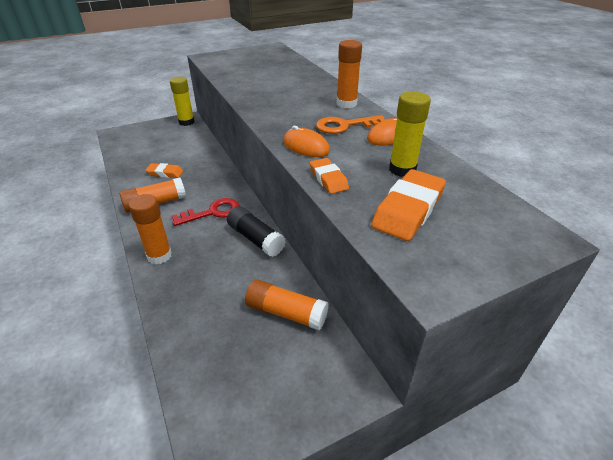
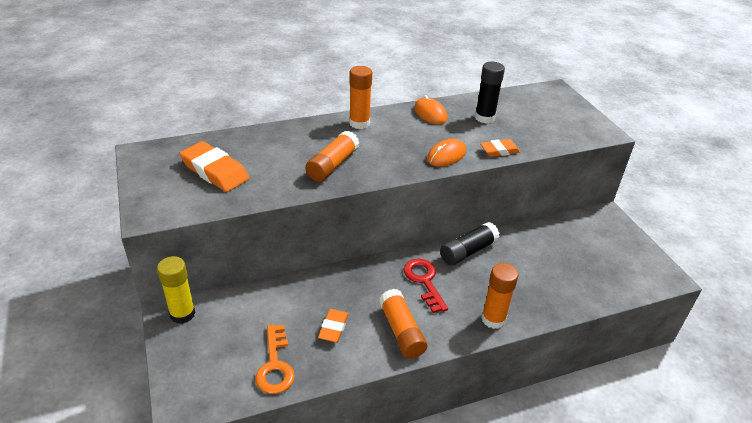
camera: 85 degrees left, 0 degrees up
orange glue stick [245,279,329,330] -> orange glue stick moved to [305,131,359,182]
orange key [316,115,385,134] -> orange key moved to [255,324,295,394]
orange eraser [371,169,446,241] -> orange eraser moved to [180,141,249,192]
yellow glue stick [389,91,431,177] -> black glue stick [475,62,505,123]

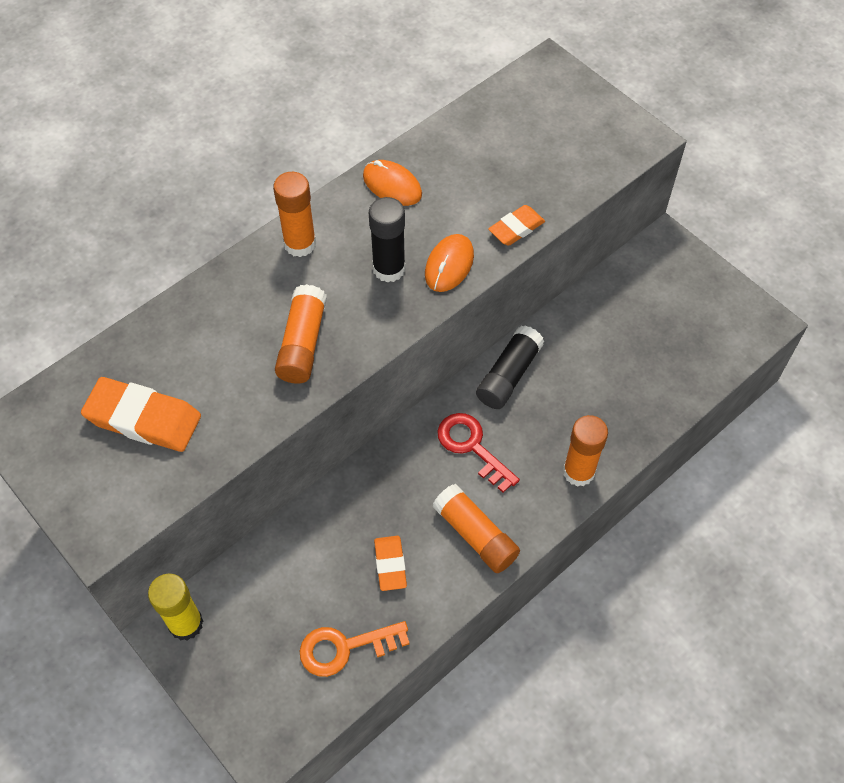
camera: 20 degrees left, 20 degrees up
orange key [255,324,295,394] -> orange key turned 105 degrees clockwise [300,621,410,677]
black glue stick [475,62,505,123] -> black glue stick moved to [369,197,405,283]

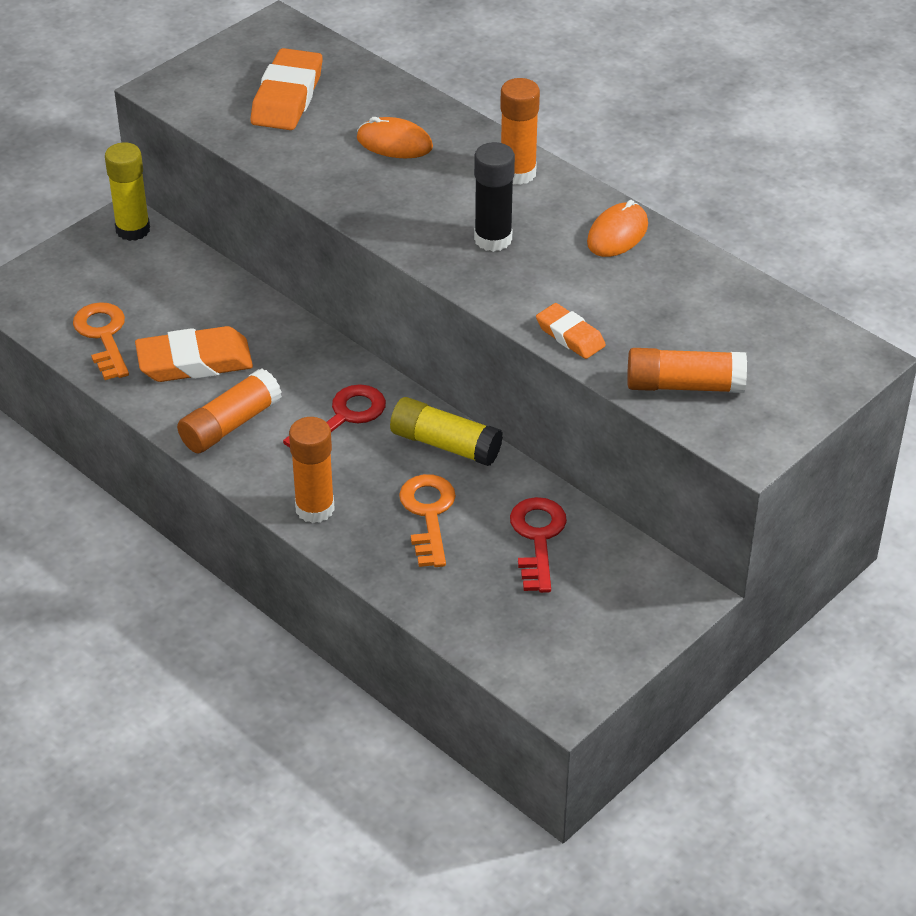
camera: 85 degrees right, 15 degrees down
orange glue stick [275,284,327,384] -> orange glue stick moved to [627,348,747,393]
orange eraser [374,536,407,591] -> orange eraser [135,326,253,382], size x1.70
orange mouse [425,234,474,292] -> orange mouse moved to [357,117,433,158]
black glue stick [476,325,544,409] -> yellow glue stick [390,397,503,466]
none -> orange key [399,474,456,567]
none -> red key [510,497,567,593]

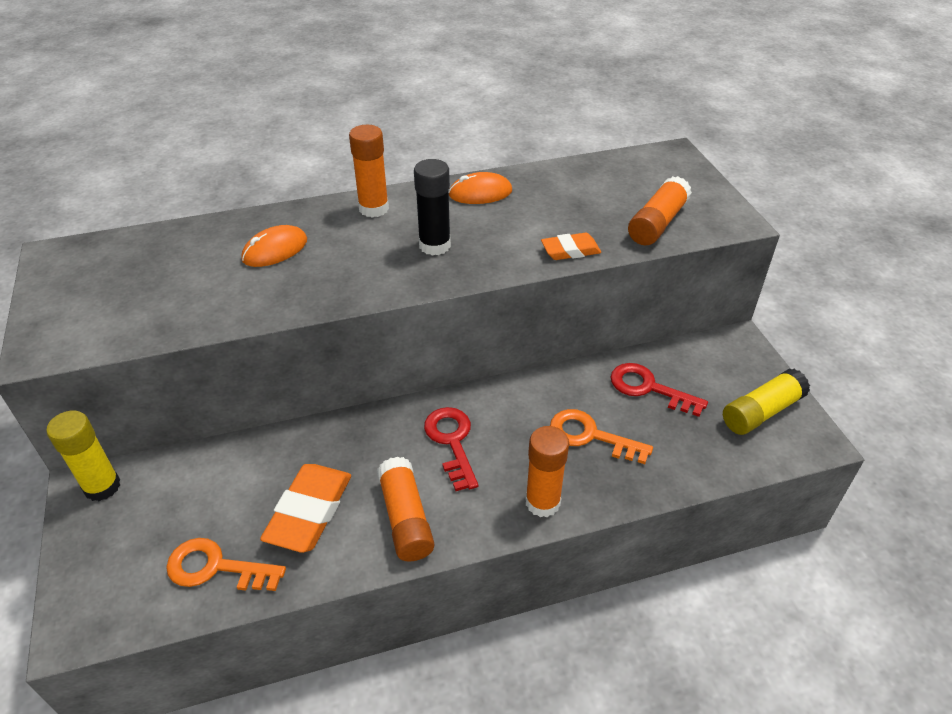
camera: 60 degrees left, 0 degrees up
orange eraser [251,48,322,130] -> none
yellow glue stick [390,397,503,466] -> yellow glue stick moved to [723,368,810,435]
orange mouse [587,200,648,257] -> orange mouse turned 75 degrees counterclockwise [449,172,512,204]

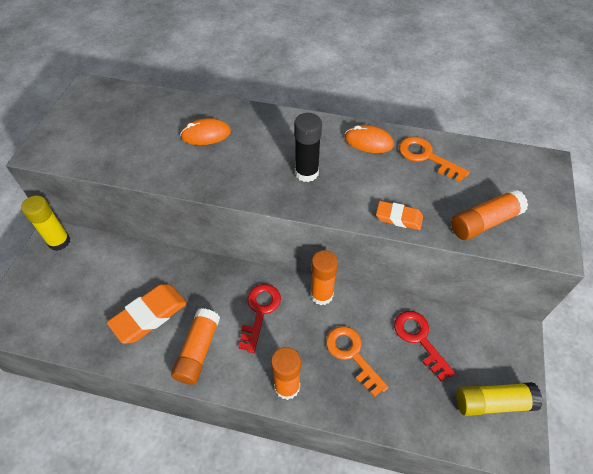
camera: 30 degrees right, 10 degrees up
orange key [166,538,286,591] -> orange key moved to [399,137,470,182]
orange glue stick [349,125,389,218] -> orange glue stick moved to [310,250,338,305]

